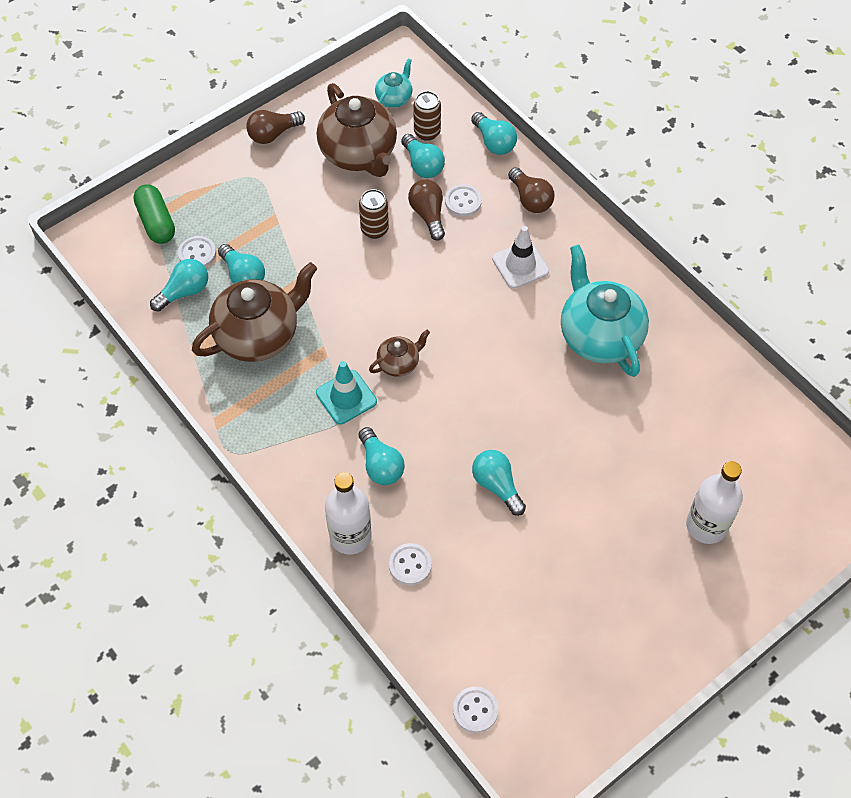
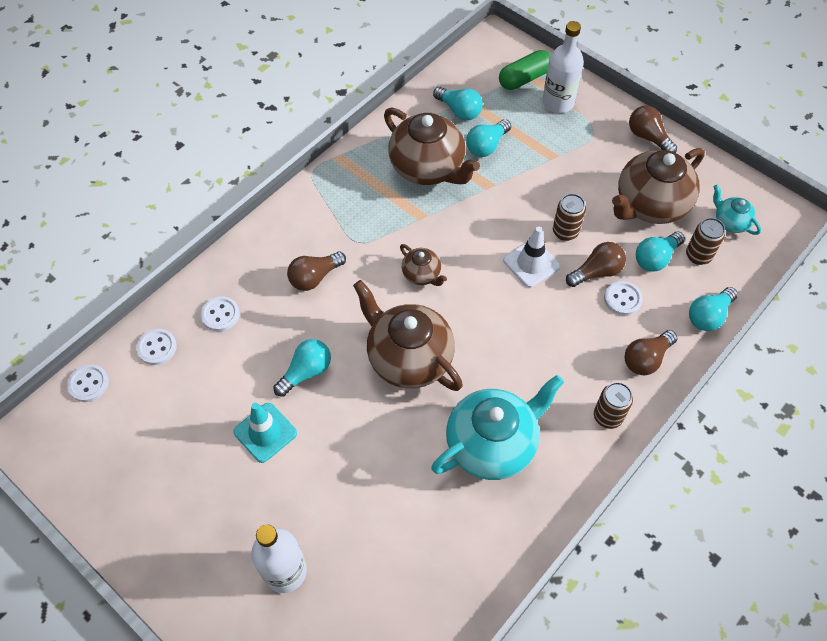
camera: 80 degrees right, 0 degrees up
white button [178,236,216,267] -> white button moved to [136,329,177,365]
turquoise traffic cone [316,361,377,424] -> turquoise traffic cone moved to [233,403,297,463]
white bottle [325,472,372,555] -> white bottle moved to [542,21,584,113]
turquoise light bulb [359,427,405,485] -> brown light bulb [287,252,346,291]
turquoise teapot [375,58,412,107] -> turquoise teapot turned 150 degrees counterclockwise [713,185,761,235]
white traffic cone [492,226,549,289] -> white traffic cone moved to [503,226,560,287]
none -> brown teapot [353,280,463,391]
none -> brown can [594,382,633,429]

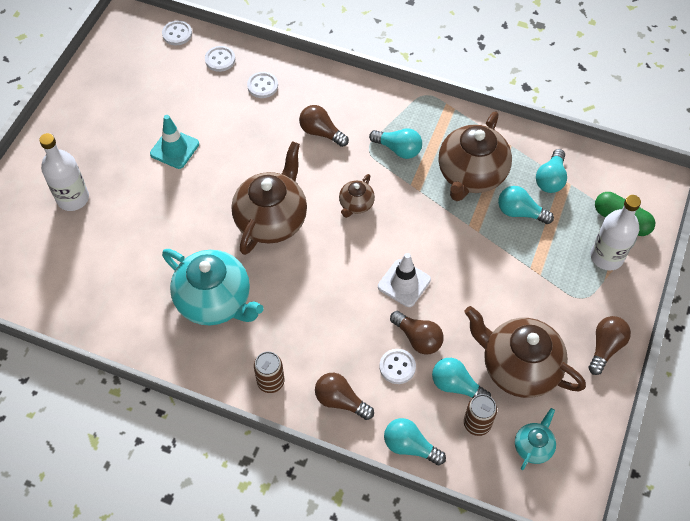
camera: 70 degrees right, 0 degrees up
turquoise light bulb [273,339,331,397] -> turquoise light bulb moved to [369,128,422,159]
brown can [553,194,586,241] -> none

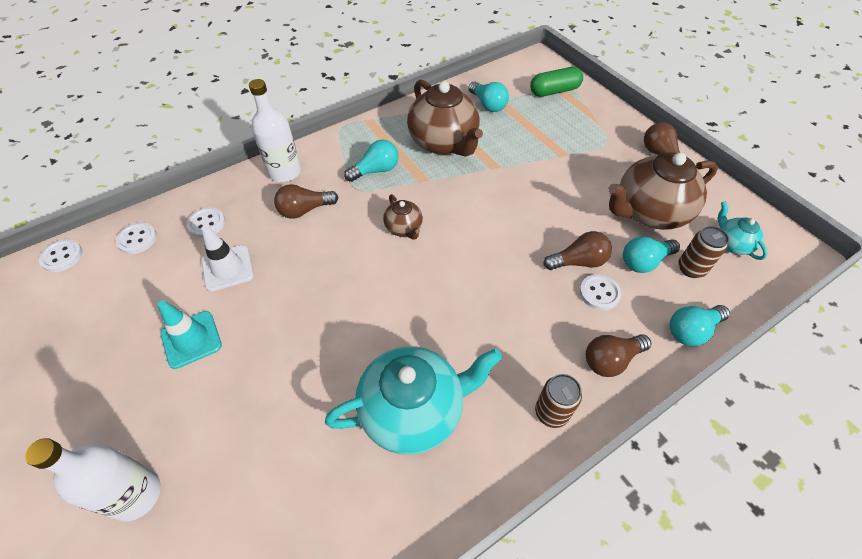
camera: 55 degrees left, 5 degrees down
brown teapot [232,141,307,255] -> none
white traffic cone [378,253,431,307] -> white traffic cone moved to [201,225,254,292]
turquoise light bulb [498,186,554,224] -> none
white bottle [591,195,641,271] -> white bottle moved to [249,79,301,182]

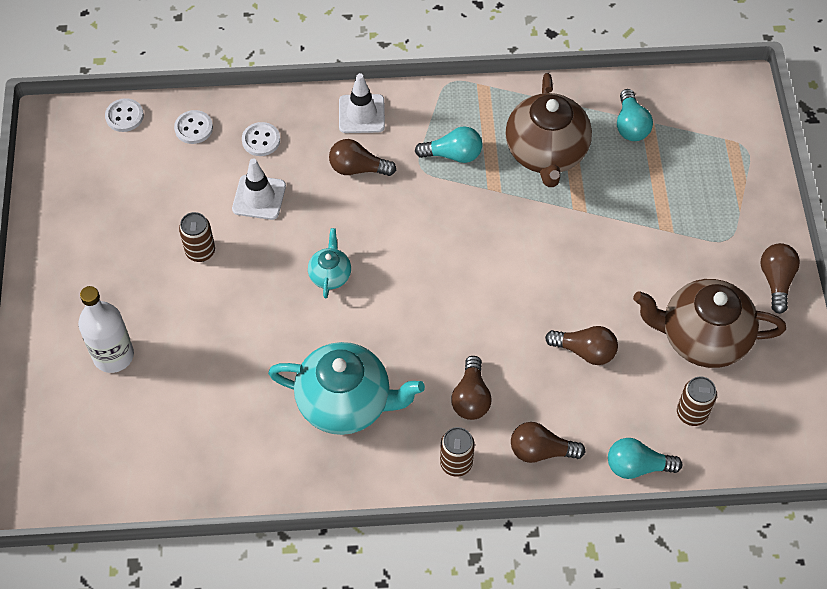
camera: 30 degrees right, 5 degrees up
turquoise traffic cone [157,300,222,369] -> brown can [179,212,215,262]
white bottle [249,79,301,182] -> white traffic cone [339,73,385,133]
brown teapot [383,194,423,240] -> none
green capsule [530,67,583,97] -> none
white button [579,274,621,310] -> none
turquoise light bulb [623,236,680,273] -> none
turquoise teapot [718,201,768,260] -> turquoise teapot moved to [308,228,351,298]
none -> brown light bulb [451,356,492,420]

